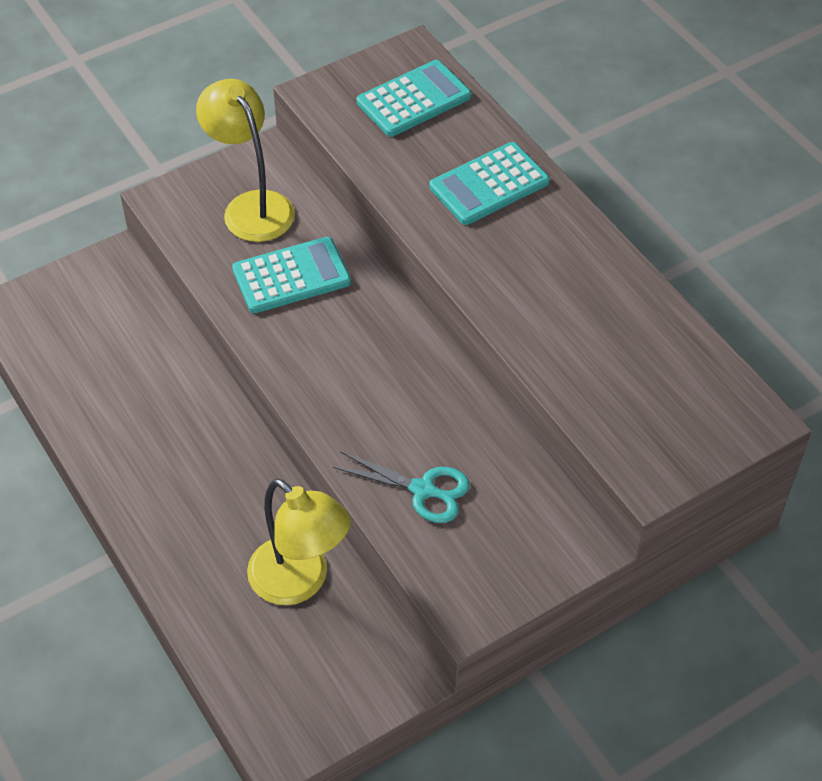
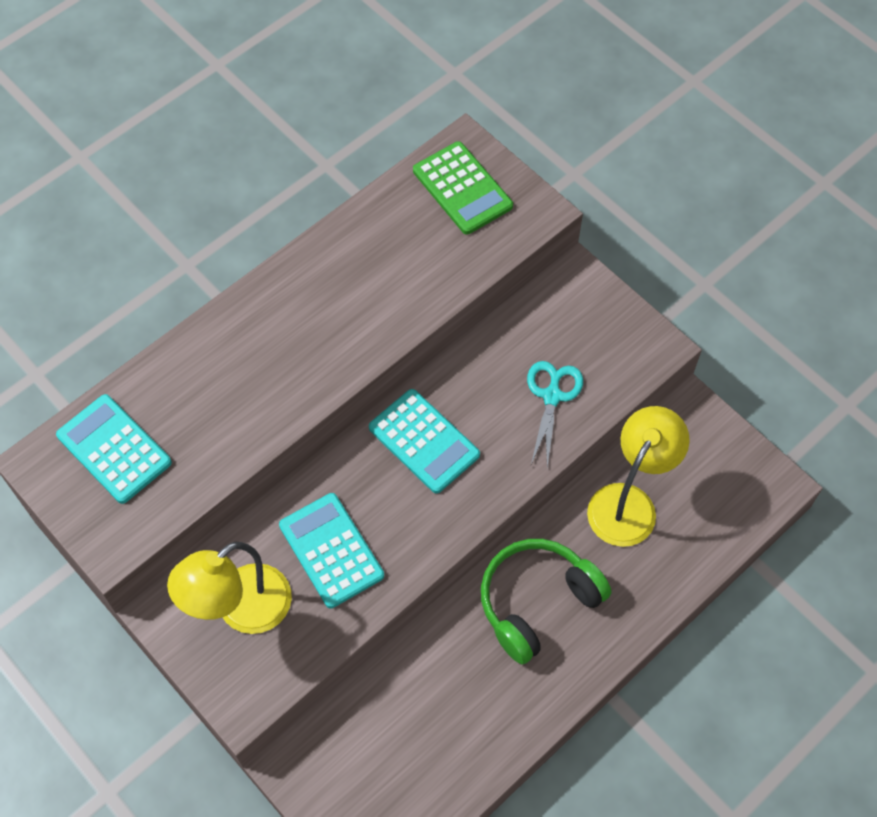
camera: 100 degrees left, 10 degrees up
turquoise calculator [429,142,550,225] -> turquoise calculator moved to [369,389,480,494]
none -> green calculator [413,141,513,235]
none -> green headphones [481,539,611,664]

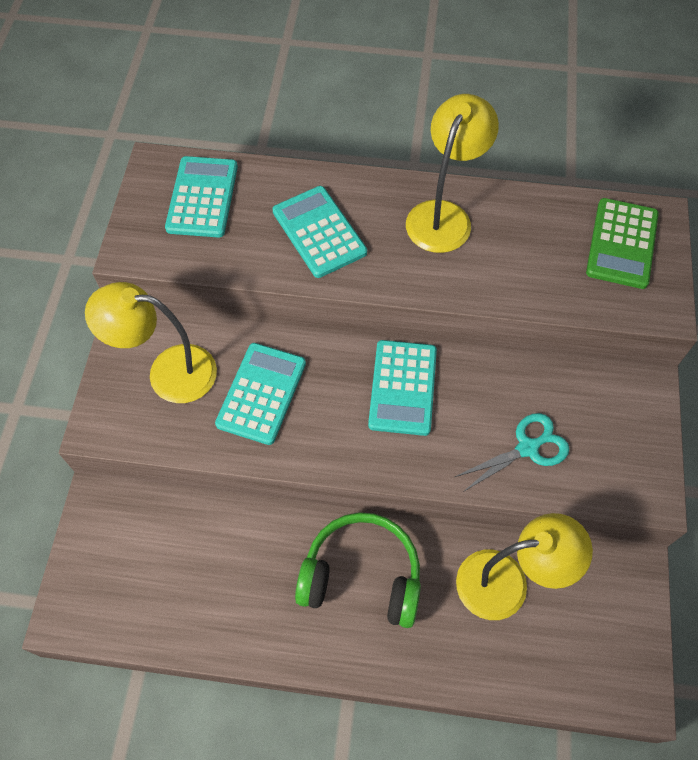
camera: 50 degrees right, 0 degrees up
none -> turquoise calculator [272,186,367,278]
none -> yellow lamp [406,94,499,253]

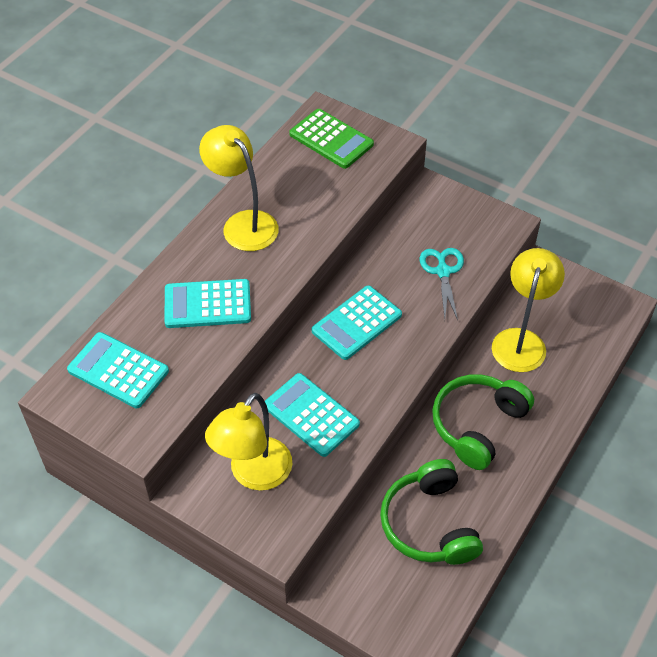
camera: 65 degrees left, 10 degrees down
turquoise calculator [368,340,437,436] -> turquoise calculator turned 105 degrees clockwise [312,286,402,360]
none -> green headphones [380,459,483,565]

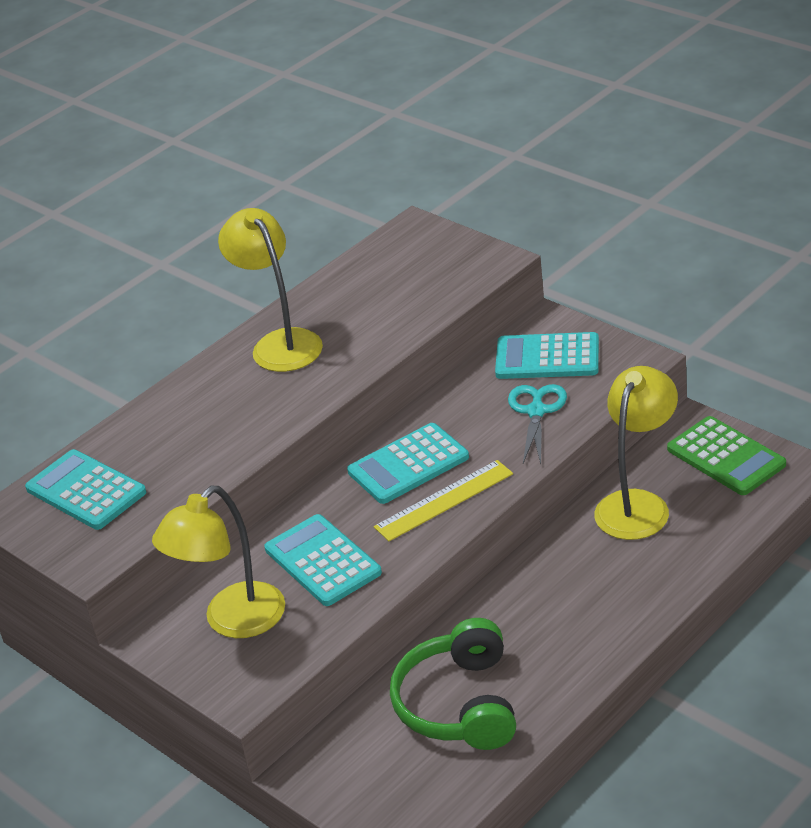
camera: 15 degrees right, 15 degrees down
turquoise calculator [164,279,251,328] -> turquoise calculator moved to [495,332,599,379]
green calculator [289,109,374,169] -> green calculator moved to [667,416,786,495]
green headphones [432,374,534,470] -> none
none -> yellow ruler [374,460,513,541]

